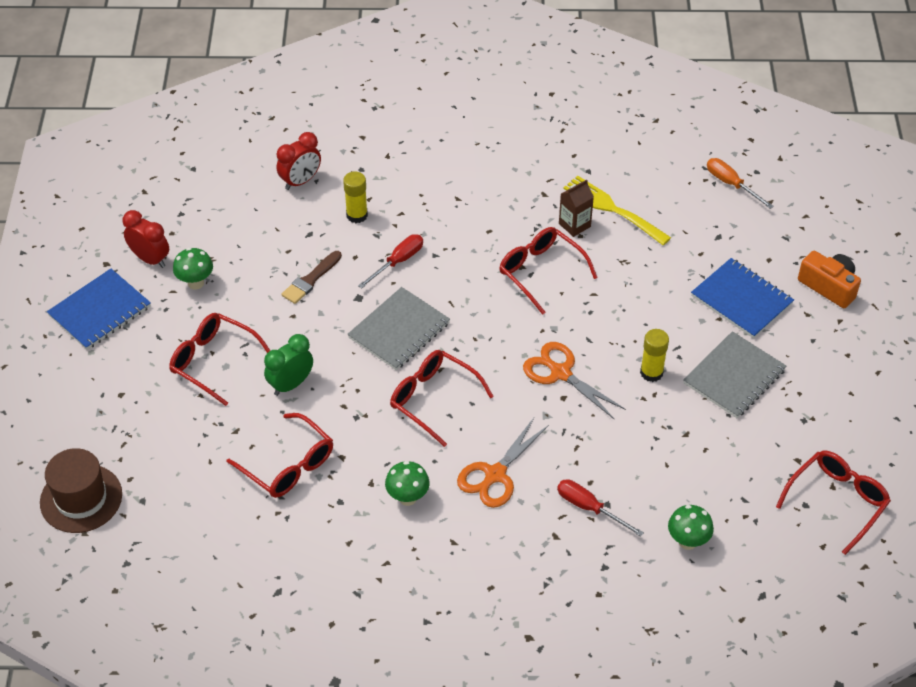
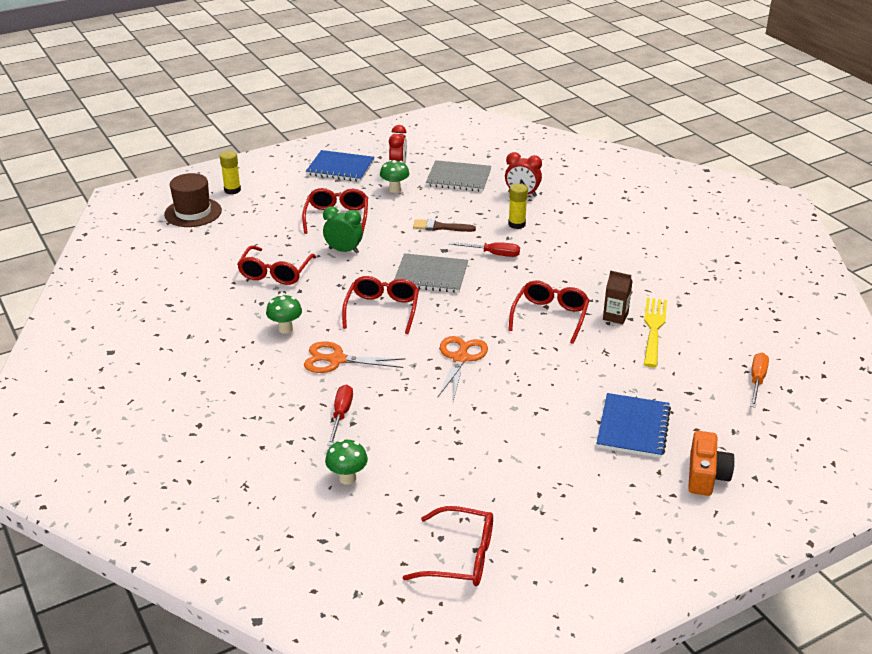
camera: 60 degrees right, 15 degrees down
yellow glue stick [640,329,669,382] -> yellow glue stick moved to [220,151,241,194]
grey notebook [683,331,786,418] -> grey notebook moved to [426,160,491,192]

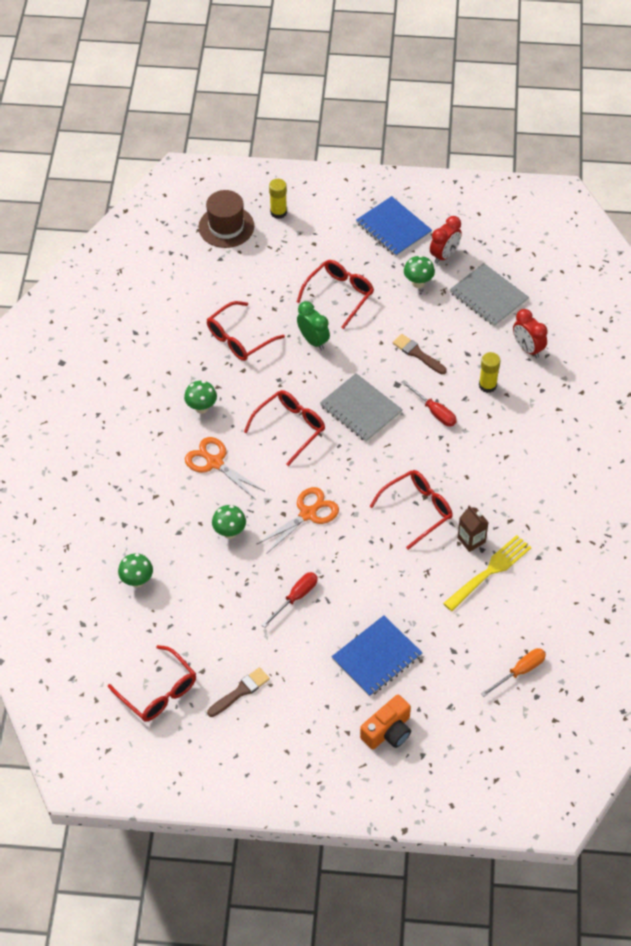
camera: 35 degrees right, 20 degrees up
red screwdriver [328,384,353,446] -> red screwdriver moved to [262,572,318,628]
none -> brown brush [207,667,270,717]
none -> green mushroom [212,505,246,539]

